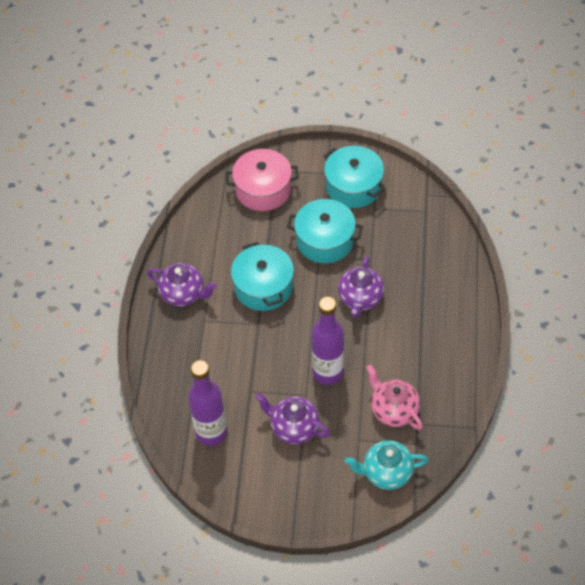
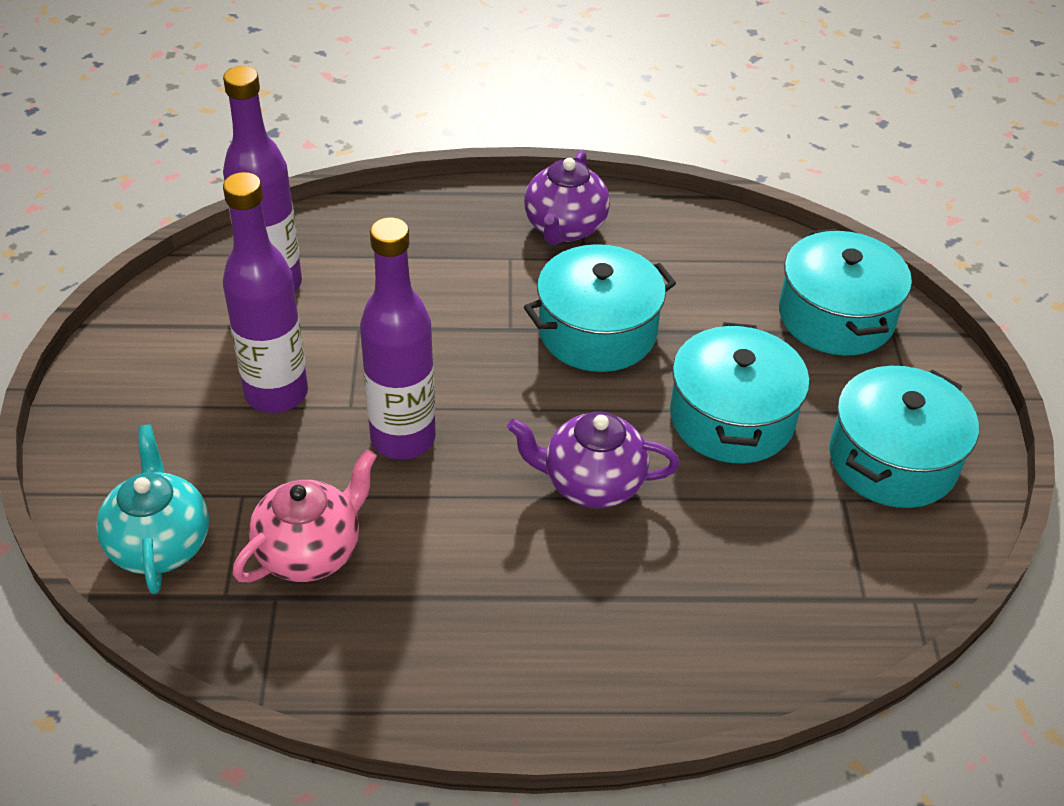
camera: 80 degrees right, 10 degrees down
pink pot [226,149,299,211] -> turquoise pot [779,228,912,356]
purple teapot [255,393,330,444] -> purple bottle [223,172,308,413]

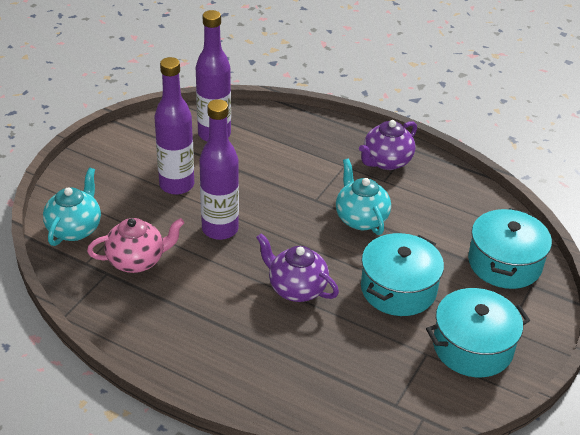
camera: 30 degrees right, 5 degrees down
turquoise pot [524,244,676,372] -> turquoise teapot [336,159,391,235]

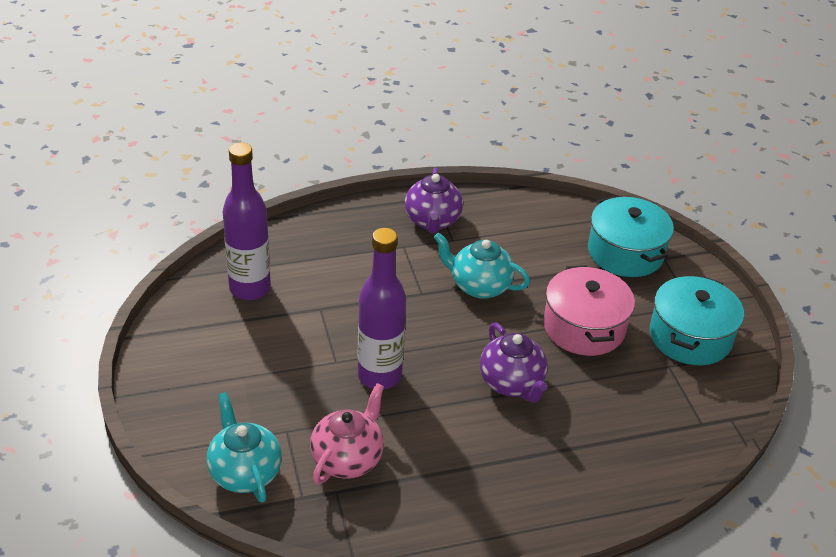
camera: 45 degrees left, 0 degrees up
purple bottle [154,57,194,195] -> none
purple teapot [256,233,339,302] -> purple teapot turned 105 degrees counterclockwise [480,323,548,403]
turquoise pot [361,233,444,316] -> pink pot [543,265,635,356]

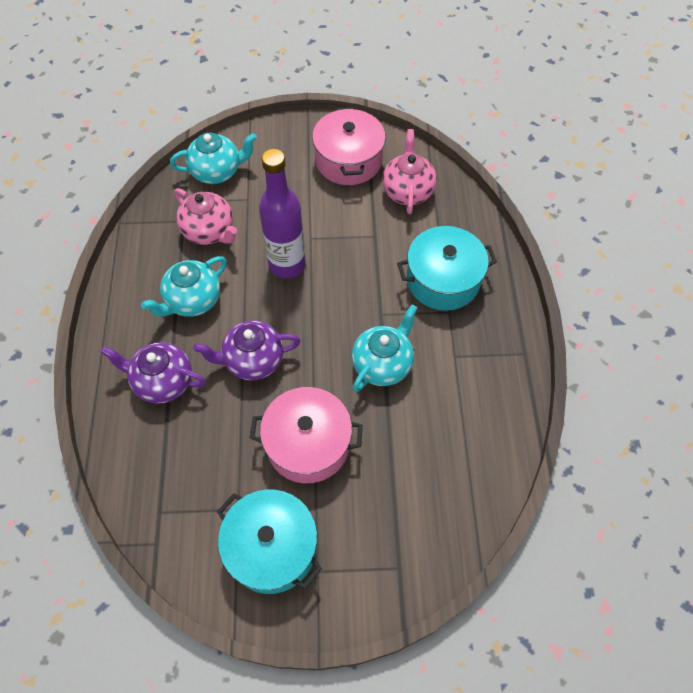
camera: 105 degrees right, 20 degrees up
purple bottle [223,142,271,300] -> pink teapot [382,129,437,214]
purple teapot [405,168,463,233] -> purple teapot moved to [100,342,206,404]
turquoise pot [588,196,674,277] -> turquoise pot moved to [397,226,497,311]
none -> turquoise teapot [141,256,227,317]
none -> pink pot [312,107,386,185]

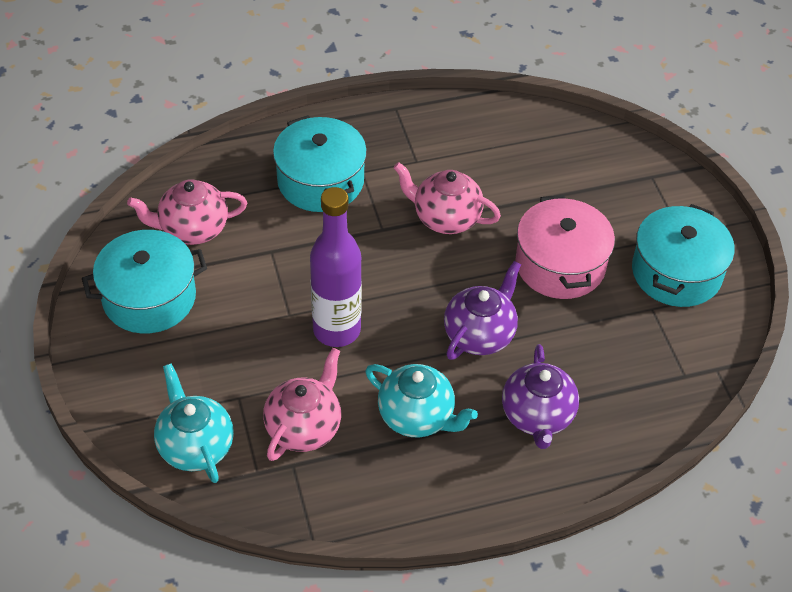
camera: 105 degrees left, 10 degrees down
purple teapot [193,321,301,381] -> purple teapot turned 120 degrees counterclockwise [444,261,521,360]
pink pot [312,107,386,185] -> turquoise pot [82,230,207,334]
turquoise teapot [352,305,417,392] -> pink teapot [393,162,501,234]

